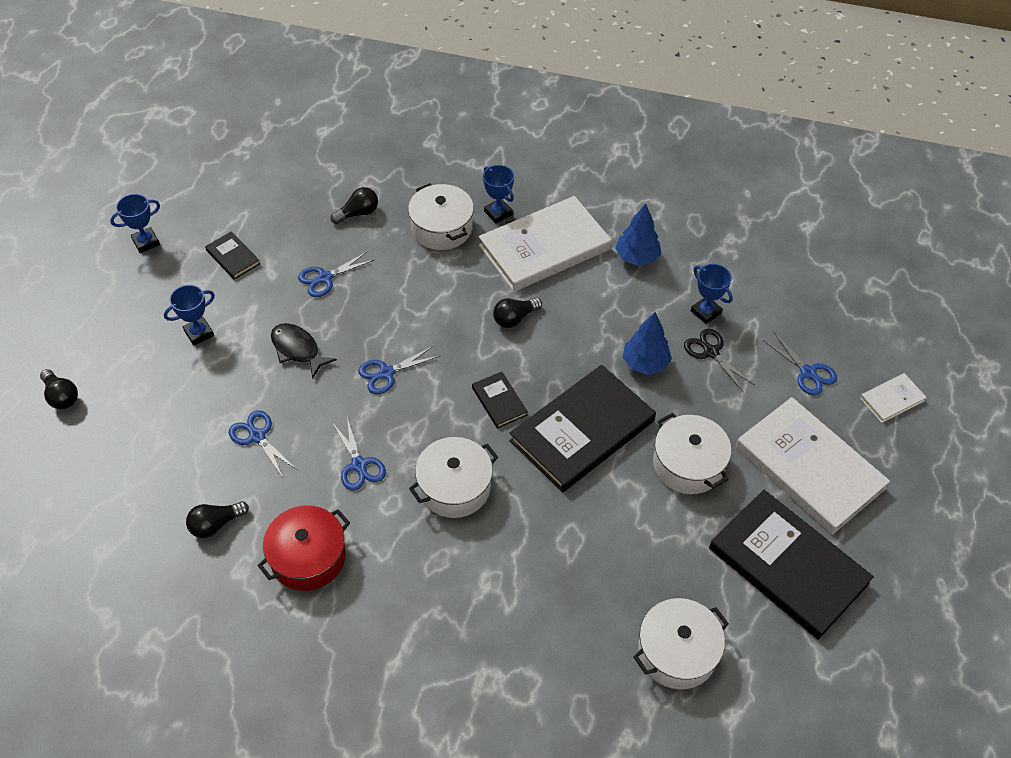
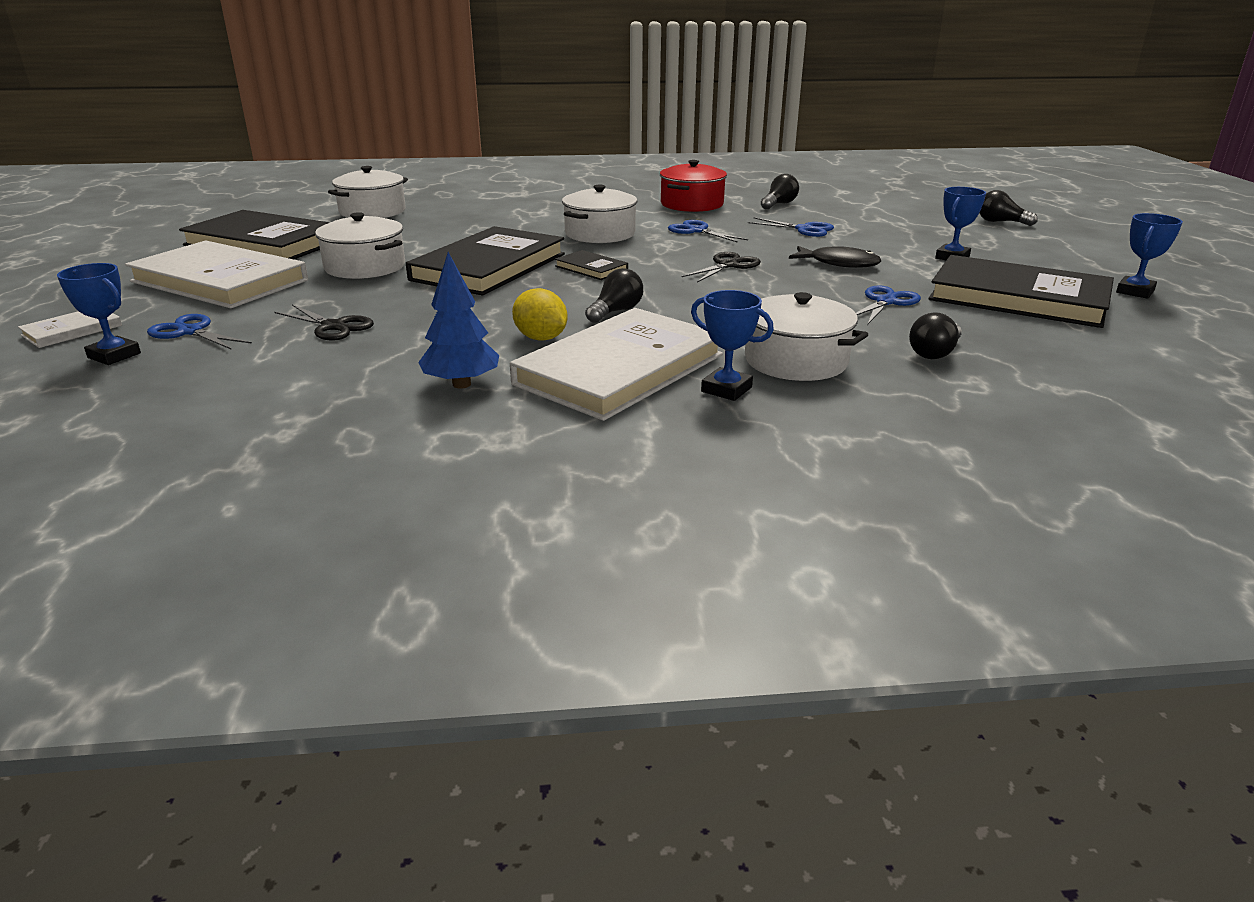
camera: 160 degrees right, 25 degrees down
black book [205,231,260,279] -> black book [928,255,1114,328], size x2.25
blue scissors [358,345,440,394] -> black scissors [682,252,761,283]
blue tree [623,312,672,375] -> none
blue trophy [691,264,733,324] -> blue trophy moved to [57,263,141,365]
none -> yellow lemon [512,288,568,341]

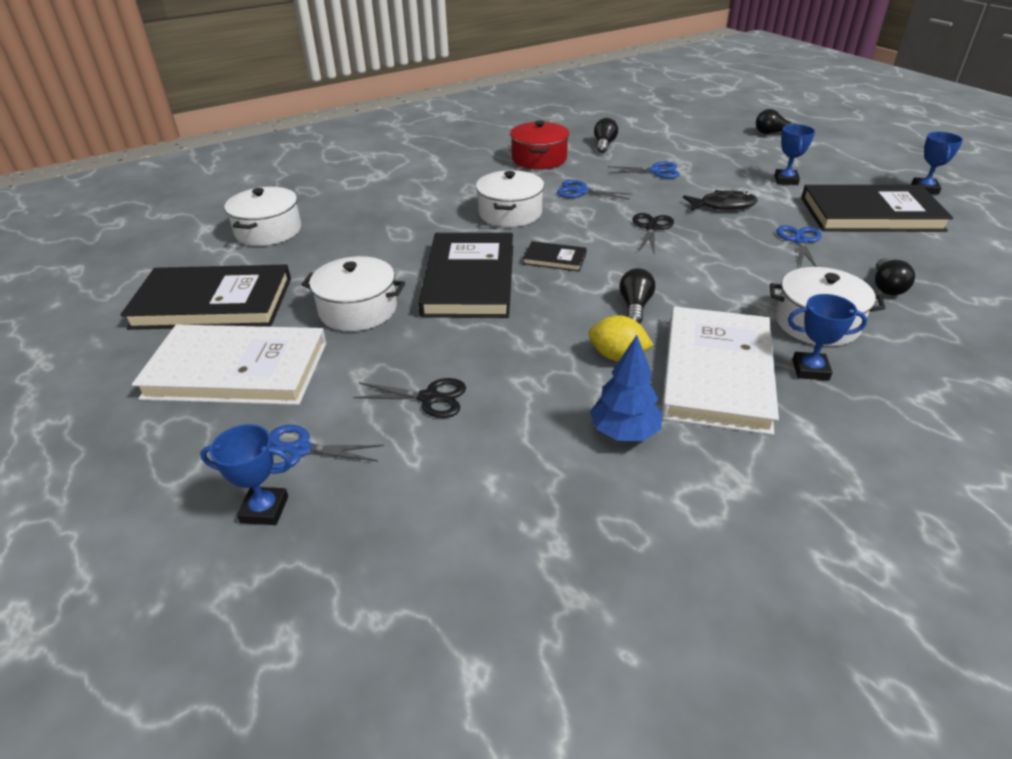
camera: 25 degrees left, 10 degrees up
white book [18,311,122,348] -> none

